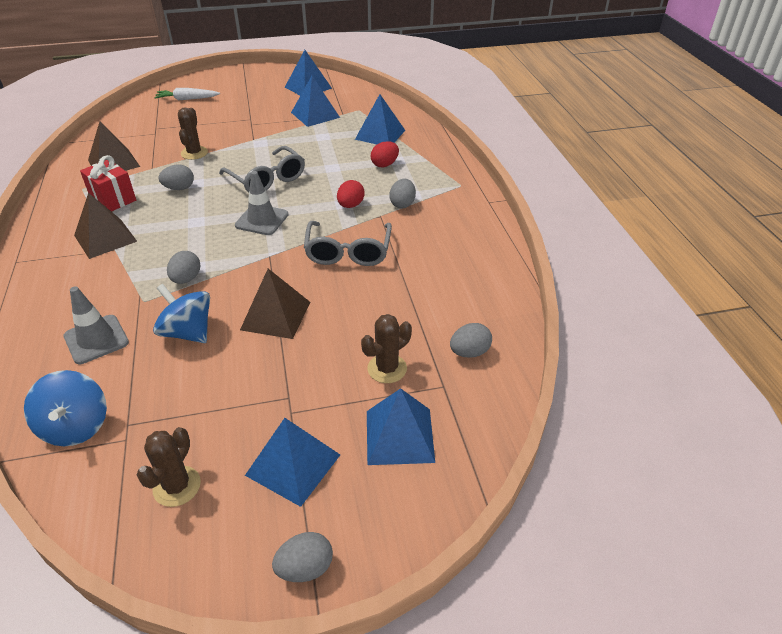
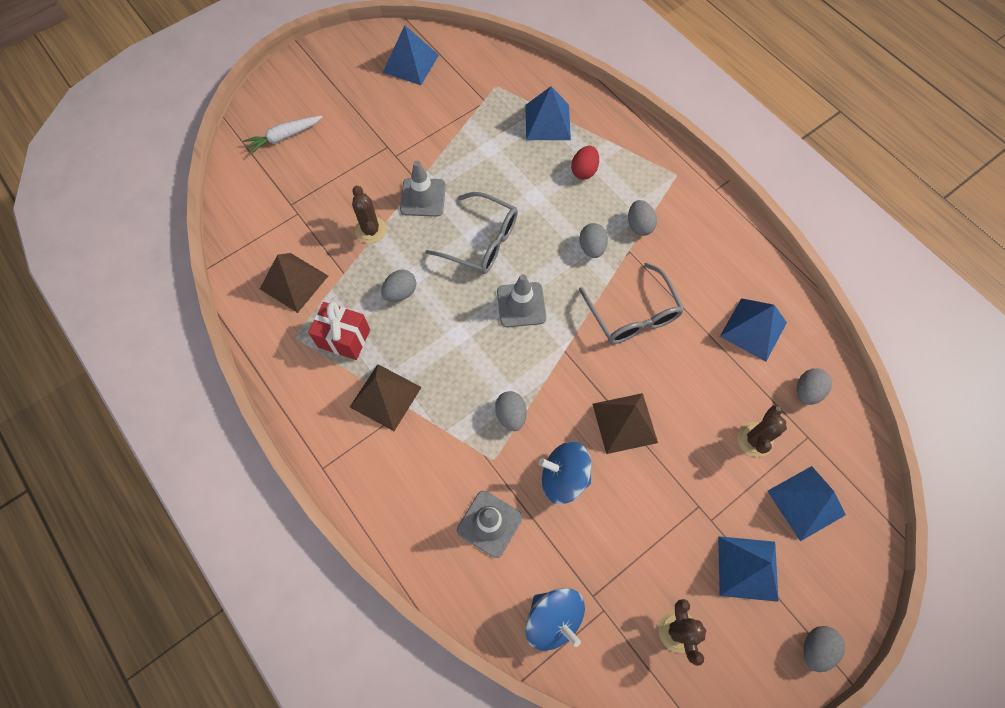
camera: 25 degrees left, 25 degrees up
blue pyramid [291,76,340,127] -> blue pyramid moved to [720,298,787,362]
red egg [337,180,365,208] -> grey egg [579,223,608,258]
none -> grey traffic cone [400,161,446,217]

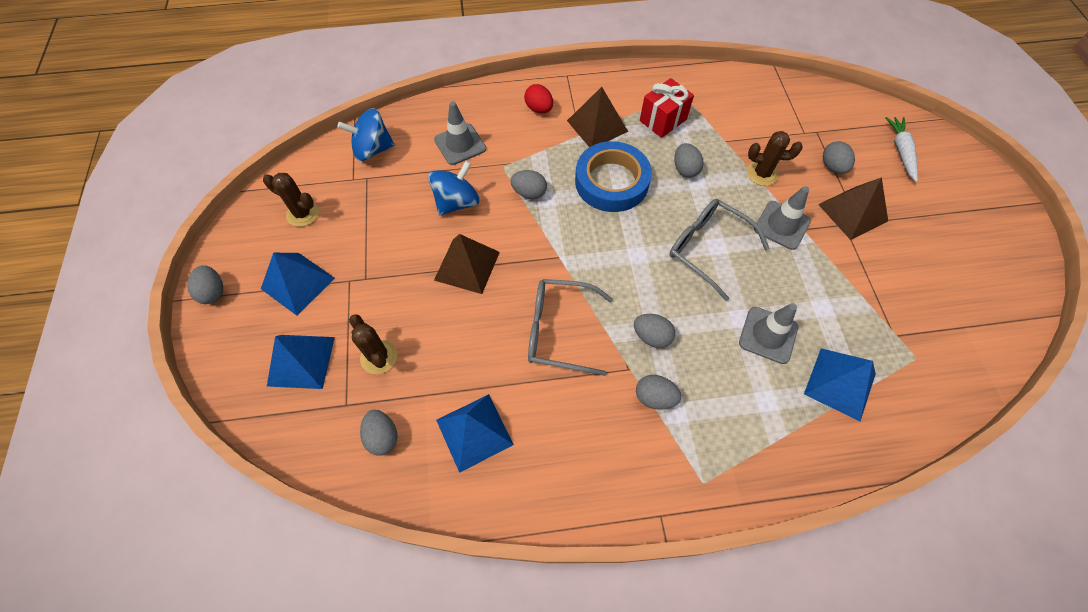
camera: 120 degrees right, 5 degrees down
brown pyramid [260,253,328,313] -> brown pyramid moved to [818,177,888,240]
blue pyramid [383,25,439,85] -> none
grey glasses [425,192,518,274] -> grey glasses turned 75 degrees clockwise [669,199,770,301]
grey traffic cone [497,274,546,328] -> grey traffic cone moved to [739,303,798,364]
red egg [571,146,599,180] -> red egg moved to [524,84,553,113]
none -> blue tape [575,141,652,212]
none -> grey egg [823,141,855,174]

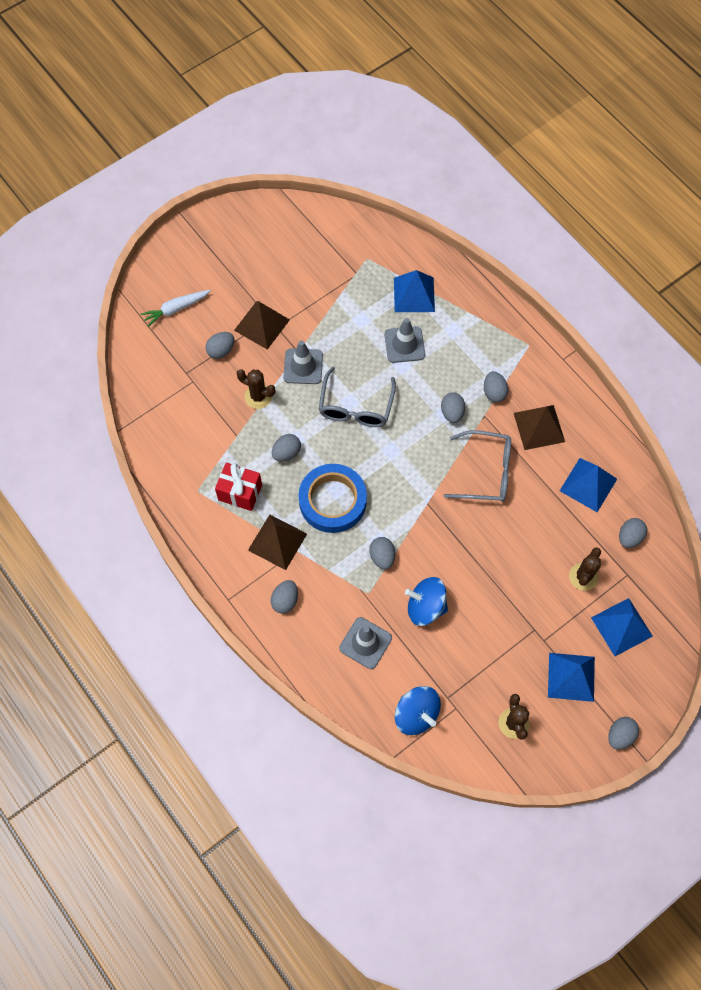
camera: 120 degrees left, 5 degrees up
brown pyramid [434,234,500,294] -> brown pyramid moved to [514,405,565,450]
red egg [524,84,553,113] -> grey egg [271,580,298,614]
grey glasses [528,279,613,376] -> grey glasses turned 60 degrees counterclockwise [444,430,511,502]
brown cactus [747,131,802,186] -> brown cactus turned 45 degrees counterclockwise [237,369,275,409]

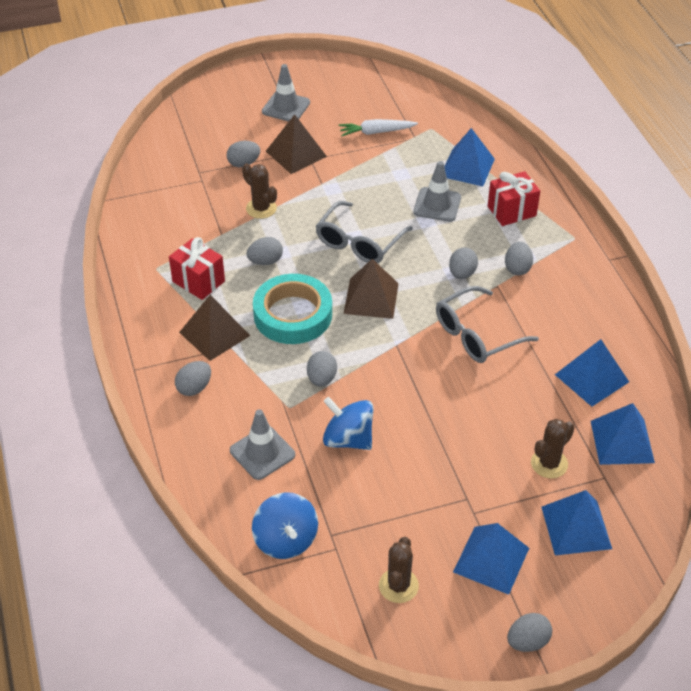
camera: 20 degrees right, 20 degrees down
white carrot [141,290,211,327] -> white carrot moved to [339,119,418,136]
grey traffic cone [283,341,323,384] -> grey traffic cone moved to [262,64,310,122]
blue tape [298,464,367,533] -> turquoise tape [253,274,332,344]
grey glasses [444,430,511,502] -> grey glasses turned 120 degrees clockwise [436,286,539,363]
brown pyramid [514,405,565,450] -> brown pyramid moved to [344,259,399,319]
grey egg [619,518,647,548] -> blue pyramid [591,403,655,465]
none -> red gift [488,171,540,226]

